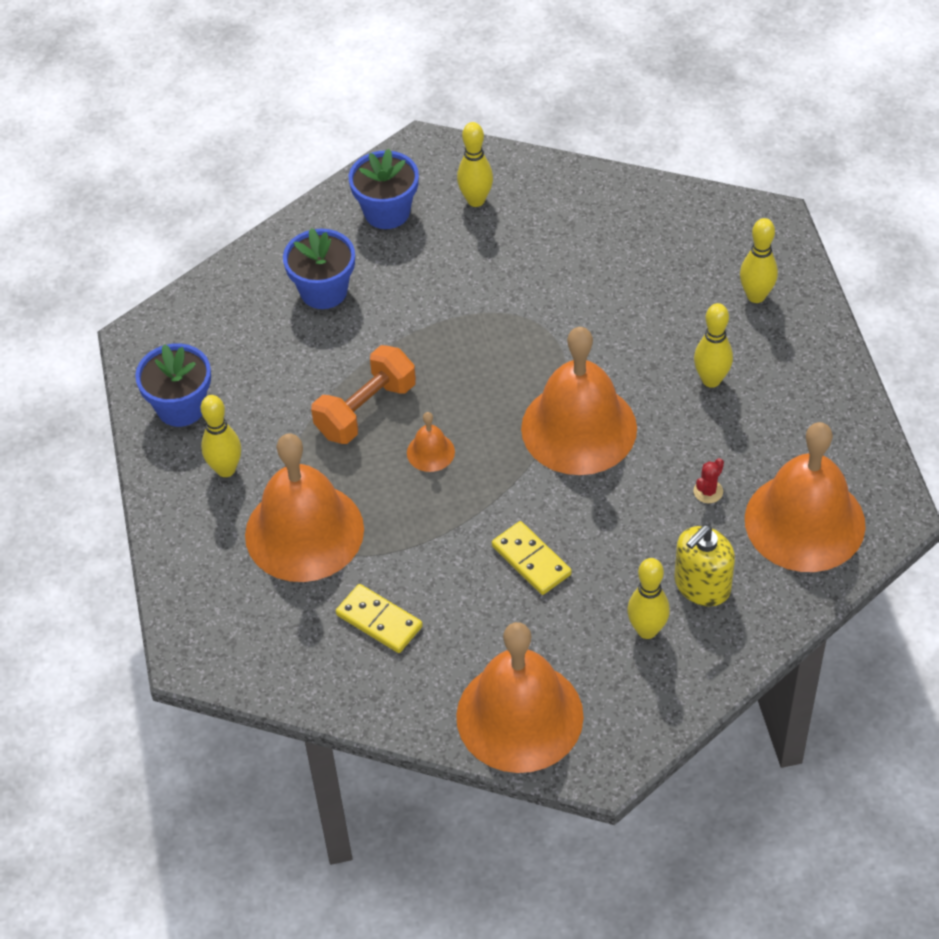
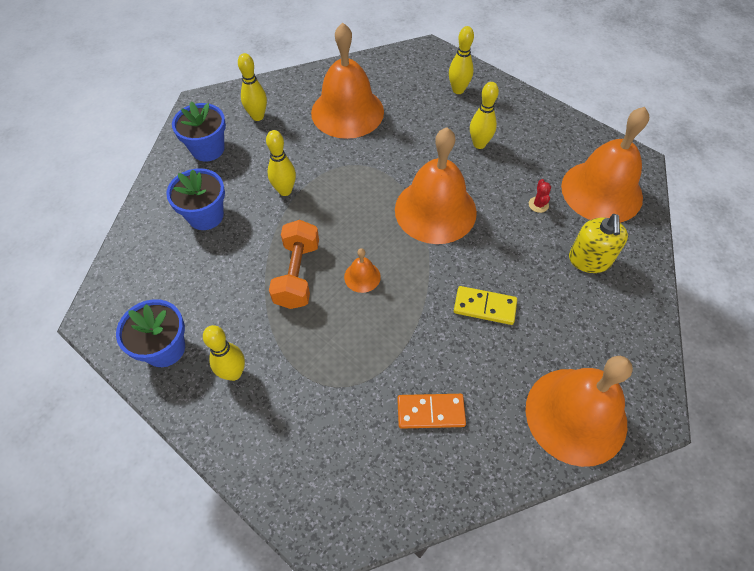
camera: 40 degrees left, 5 degrees up
orange bell [245,434,364,582] -> orange bell moved to [311,23,384,139]
yellow domino [336,584,423,653] -> orange domino [397,394,466,429]
yellow bowling pin [627,558,670,639] -> yellow bowling pin moved to [266,130,296,196]

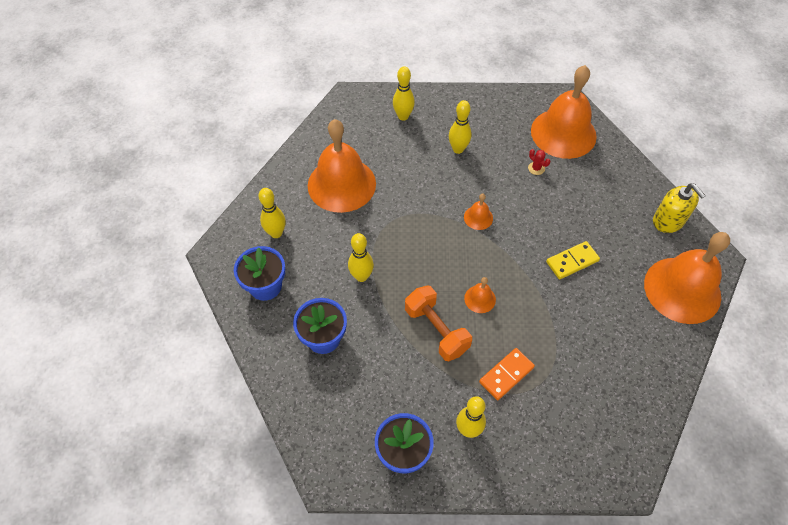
camera: 40 degrees left, 0 degrees up
orange bell [395,127,477,244] -> orange bell [464,194,493,230], size x0.41
orange domino [397,394,466,429] -> orange domino moved to [479,348,535,400]
yellow soap dispenser [569,214,628,273] -> yellow soap dispenser moved to [653,184,706,233]

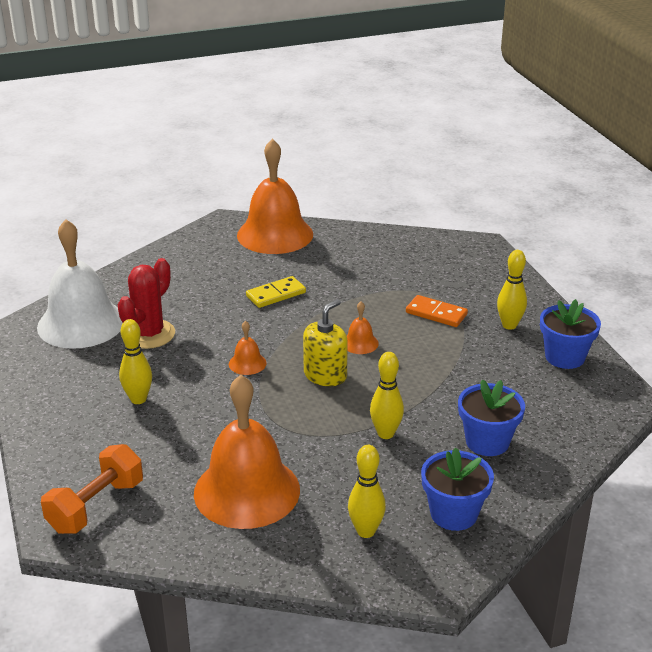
camera: 110 degrees left, 25 degrees down
yellow bowling pin [393,67,415,121] -> none
orange dumbbell [405,286,472,361] -> orange dumbbell moved to [41,444,143,534]
red cactus [528,149,550,175] -> red cactus [118,258,175,349], size x2.34
orange bell [531,65,597,159] -> white bell [37,219,123,349]
yellow domino [546,241,600,279] -> yellow domino turned 75 degrees counterclockwise [246,276,306,308]
yellow soap dispenser [653,184,706,233] -> yellow soap dispenser moved to [303,299,348,386]

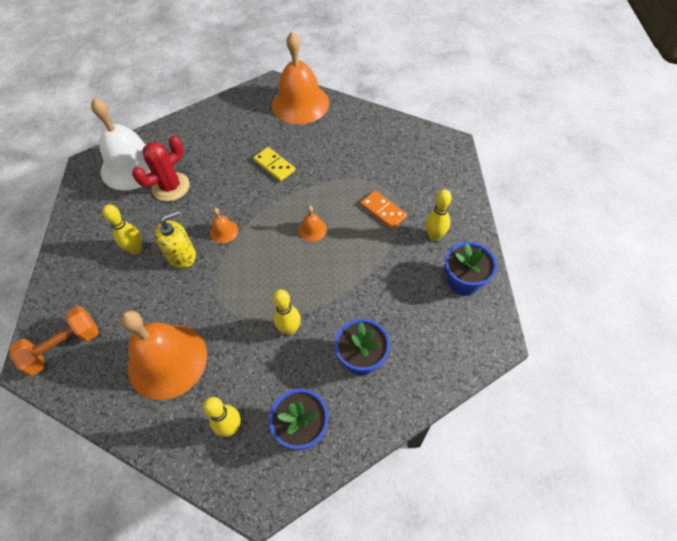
camera: 20 degrees right, 25 degrees up
yellow domino [246,276,306,308] -> yellow domino turned 60 degrees clockwise [253,147,295,181]
yellow soap dispenser [303,299,348,386] -> yellow soap dispenser moved to [155,210,196,269]

